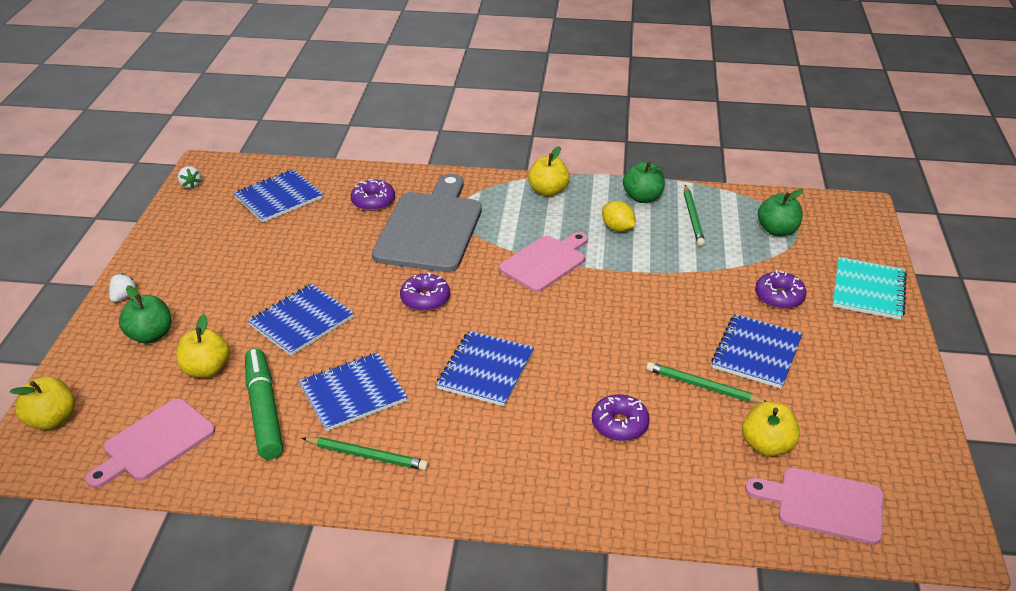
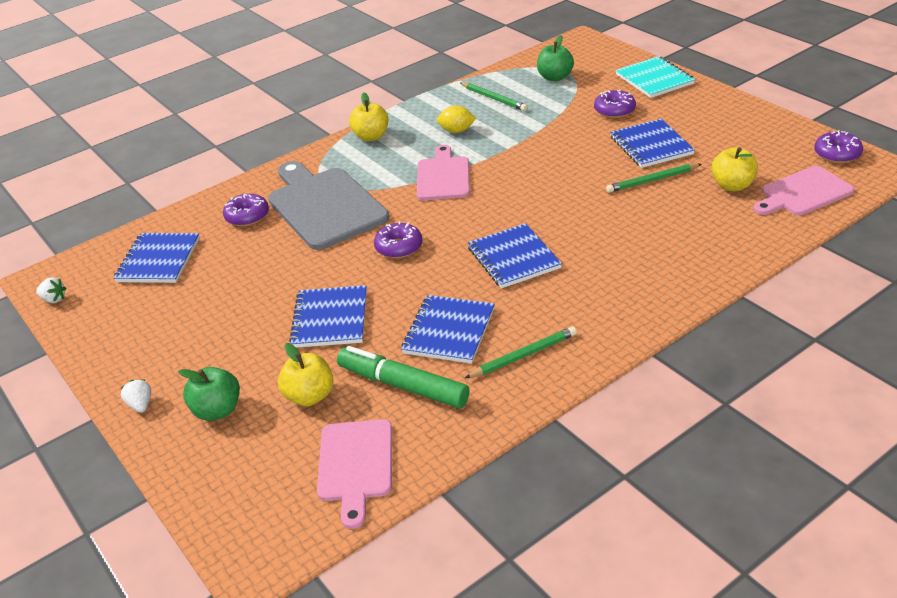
camera: 40 degrees left, 0 degrees up
yellow apple [10,377,75,430] -> none
purple donut [592,394,650,441] -> purple donut moved to [814,130,863,163]
green apple [623,162,665,203] -> none

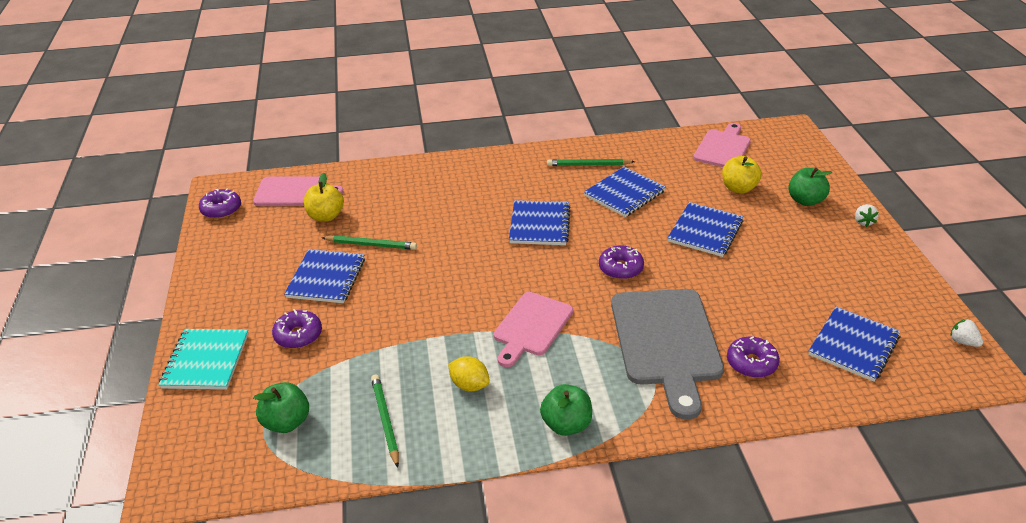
camera: 155 degrees left, 0 degrees up
green marker [337,346,470,408] -> none
yellow apple [349,93,388,141] -> green apple [540,384,592,436]

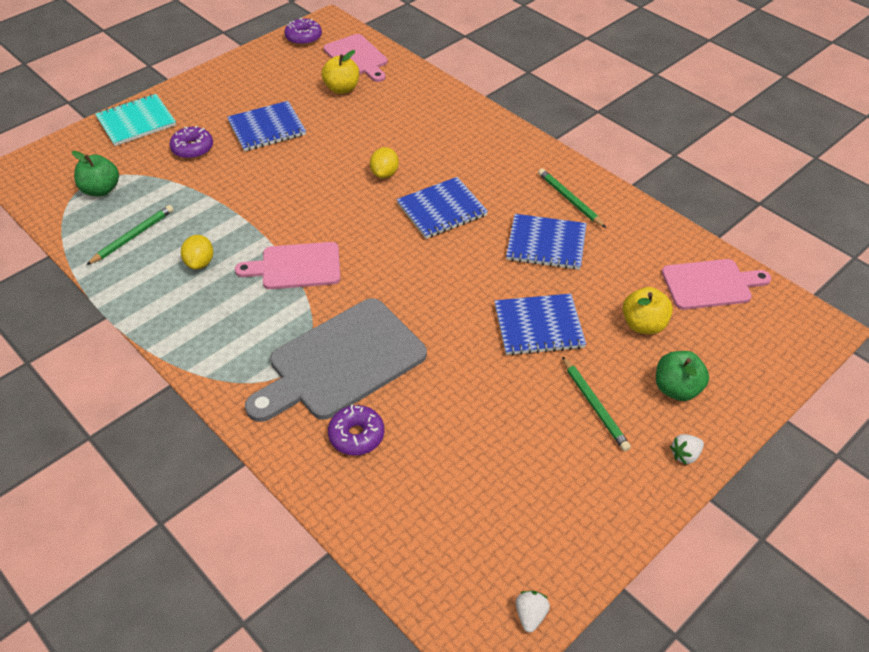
camera: 55 degrees right, 10 degrees up
green pencil [322,235,417,250] -> green pencil moved to [562,356,631,451]
green apple [540,384,592,436] -> none
purple donut [599,245,644,280] -> none
blue notebook [808,307,901,382] -> none
none -> yellow lemon [370,147,399,178]

